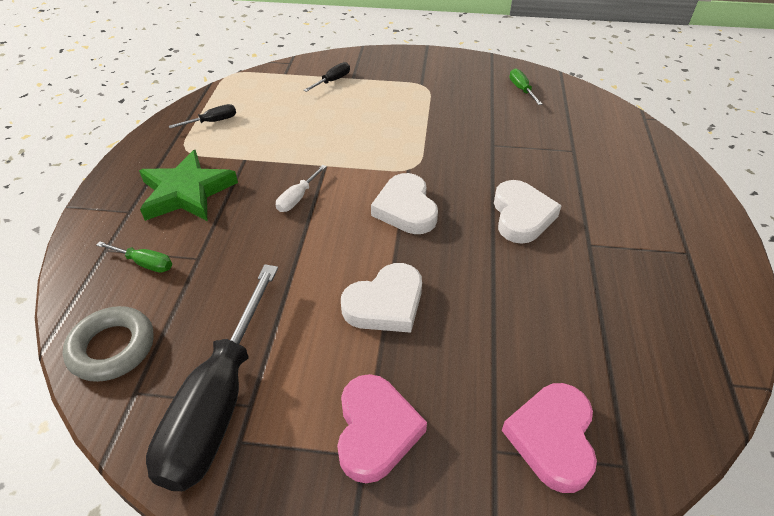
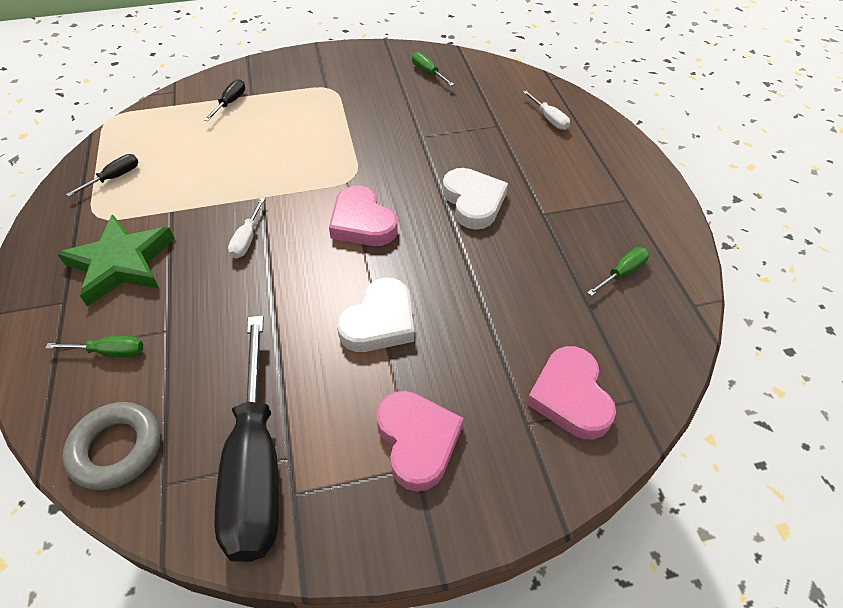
camera: 20 degrees left, 5 degrees up
white heart [371,173,438,234] -> pink heart [329,186,398,246]
none -> white screwdriver [523,91,570,130]
none -> green screwdriver [587,247,649,296]

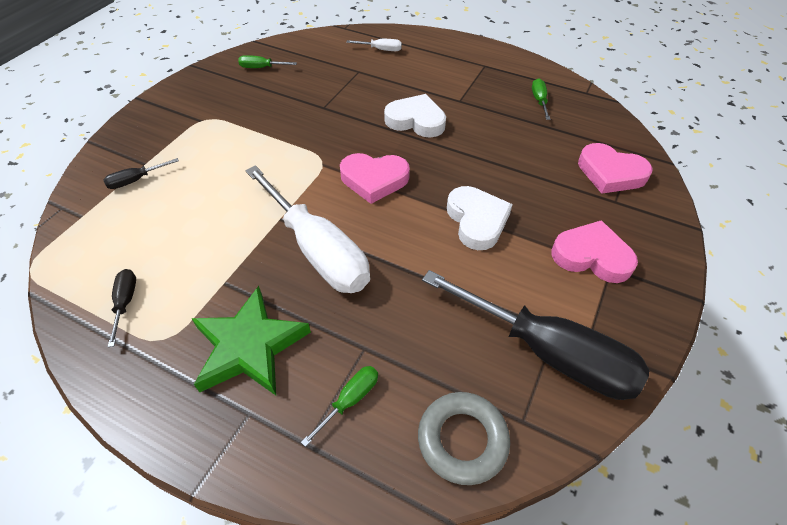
camera: 50 degrees left, 0 degrees up
black screwdriver [204,79,245,121] -> black screwdriver turned 90 degrees counterclockwise [103,158,179,189]
white screwdriver [228,198,265,259] -> white screwdriver [245,165,370,293], size x2.46

